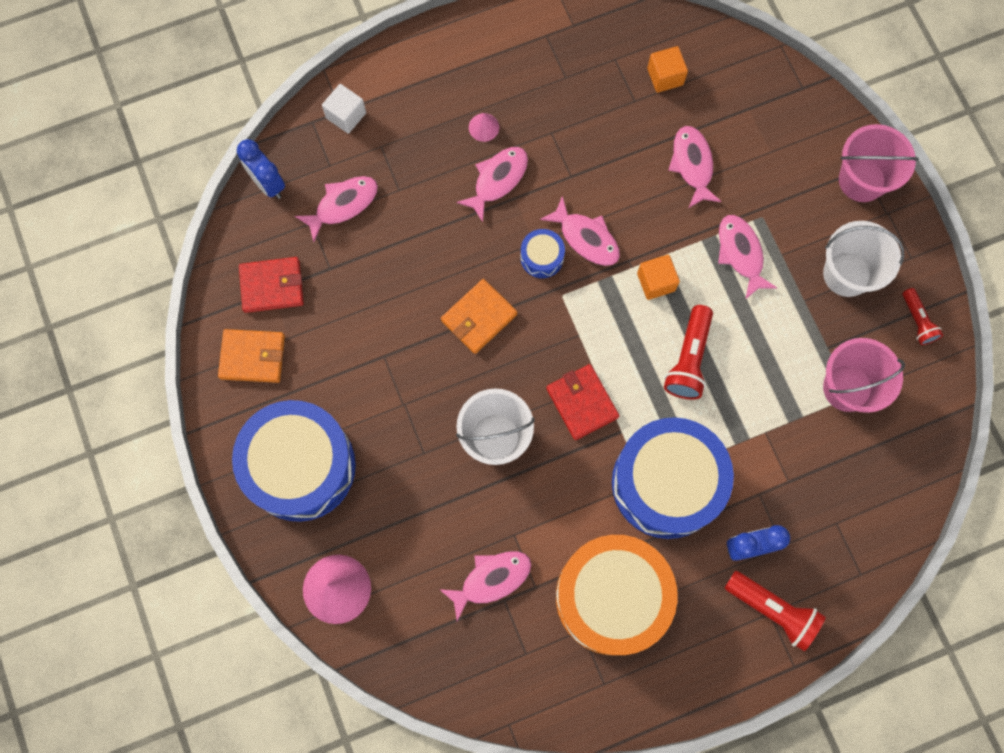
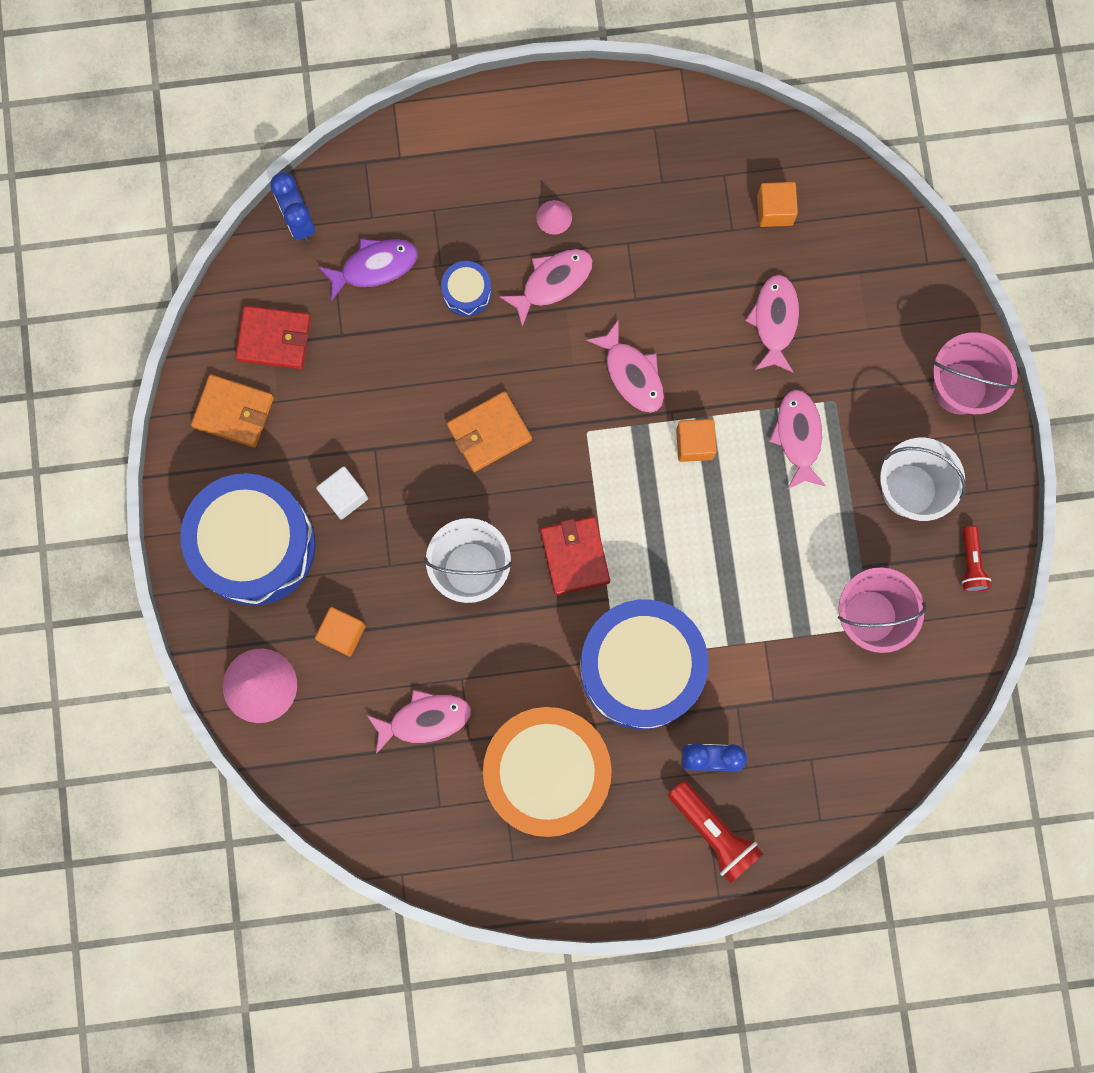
camera: 15 degrees right, 5 degrees up
pink fish [295,176,378,242] -> purple fish [319,239,418,302]
white cube [322,84,366,134] -> white cube moved to [316,466,368,520]
blue drum [520,229,565,278] -> blue drum moved to [441,261,492,316]
red flashlight [664,305,713,400] -> none
none -> orange cube [315,607,366,656]

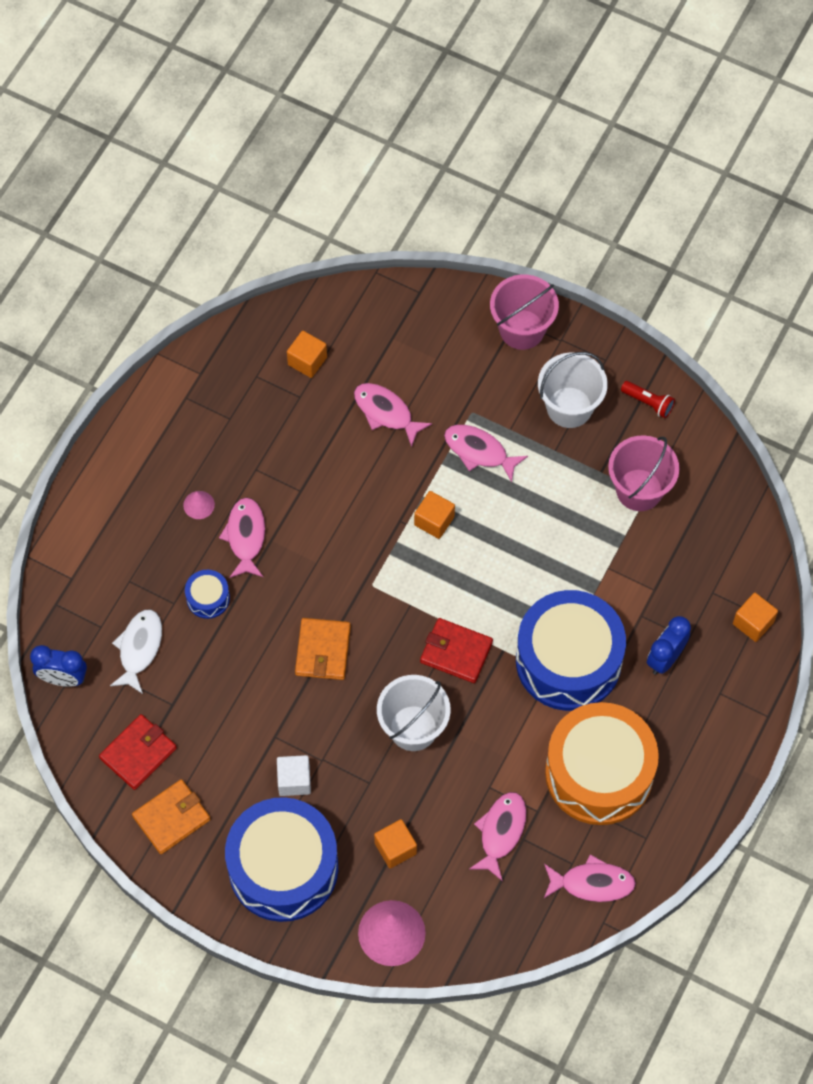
camera: 55 degrees left, 15 degrees down
purple fish [319,239,418,302] -> white fish [110,609,162,694]
pink fish [586,319,664,413] -> pink fish moved to [544,854,636,902]
red flashlight [668,780,764,884] -> none
none -> orange cube [733,593,778,642]

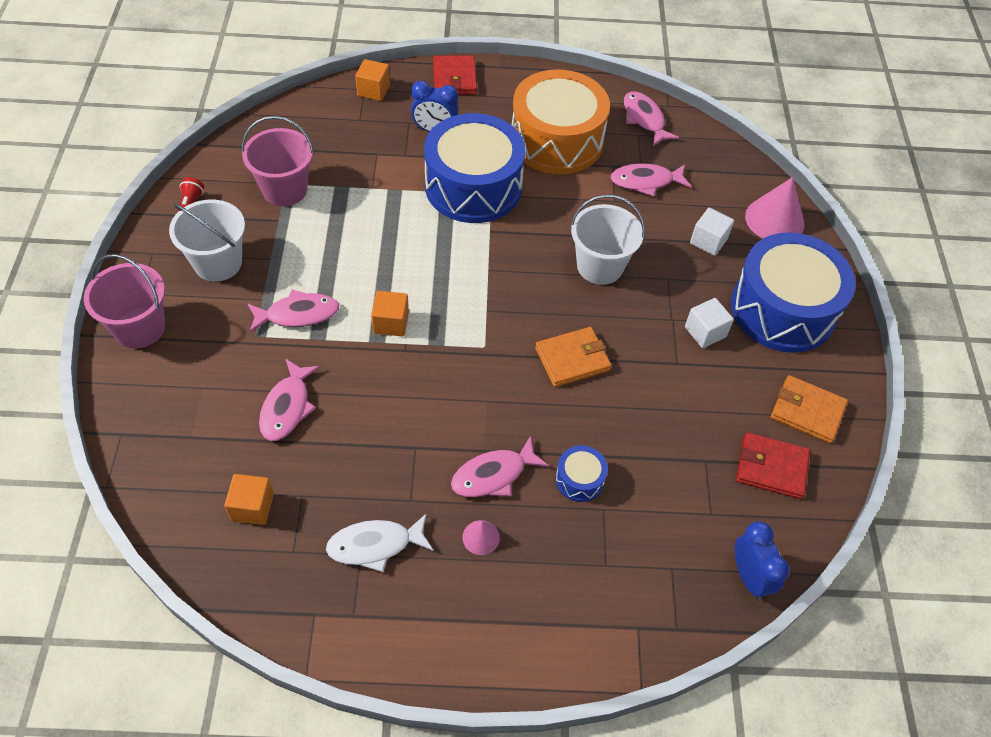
camera: 120 degrees left, 10 degrees down
white fish [110,609,162,694] -> white fish moved to [326,514,433,572]
orange cube [374,819,417,868] -> white cube [690,208,734,256]
red wallet [420,618,493,683] -> red wallet moved to [433,55,477,95]
pink fish [444,425,528,482] -> pink fish turned 105 degrees counterclockwise [248,289,339,332]

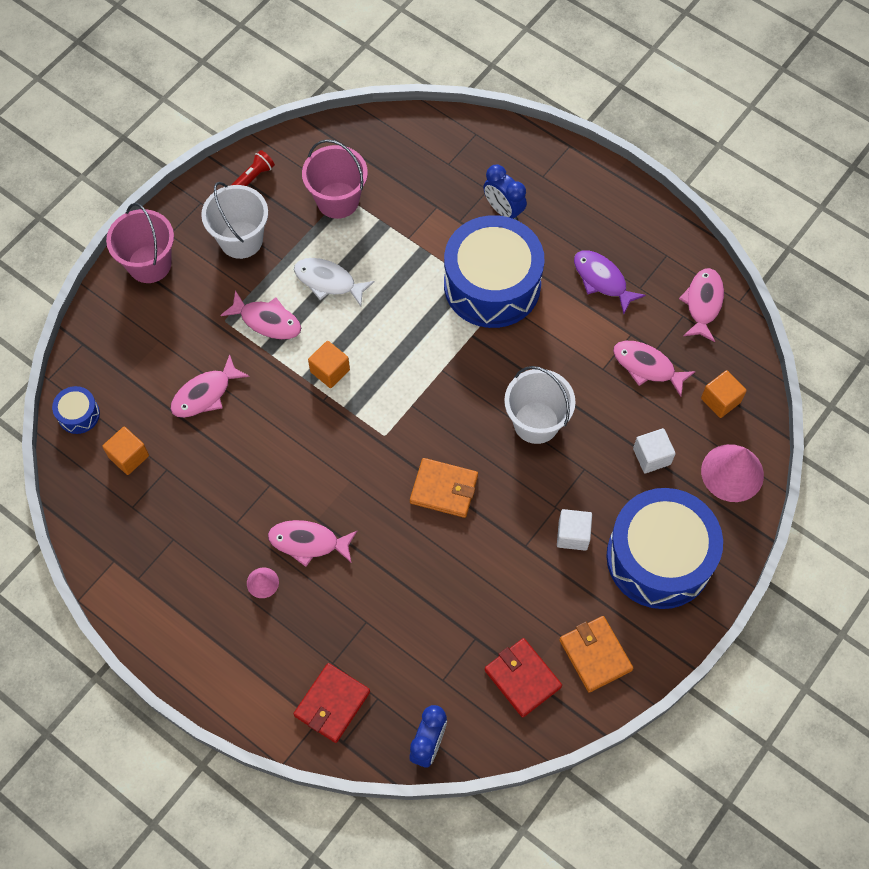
camera: 40 degrees right, 10 degrees up
white fish [326,514,433,572] -> white fish moved to [294,258,375,306]
orange cube [355,59,390,101] -> orange cube moved to [701,370,747,418]
red wallet [433,55,477,95] -> red wallet moved to [293,663,370,743]
orange drum [512,69,610,174] -> purple fish [574,251,646,314]
blue drum [556,445,608,502] -> blue drum moved to [52,386,100,434]

